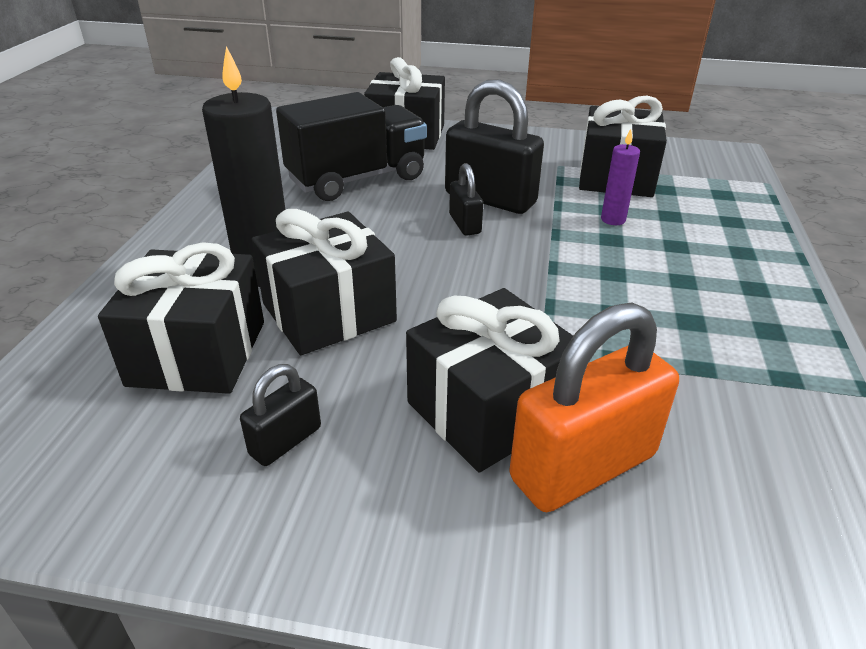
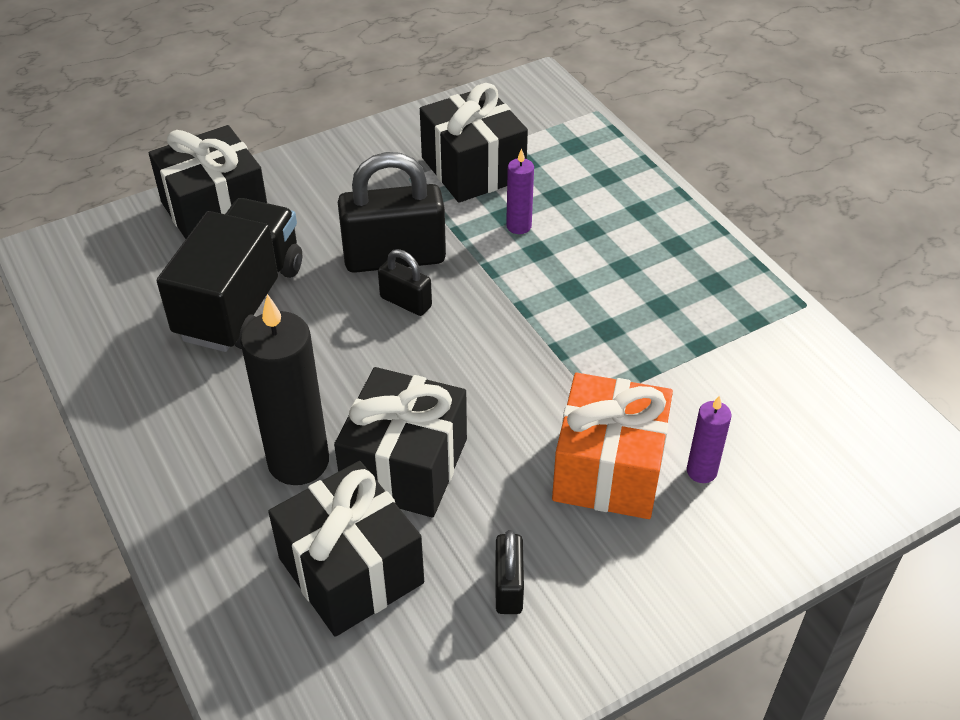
camera: 40 degrees left, 10 degrees up
black gift [406,288,573,472] -> orange gift [552,373,673,519]
orange padlock [509,303,679,512] -> purple candle [687,396,732,483]

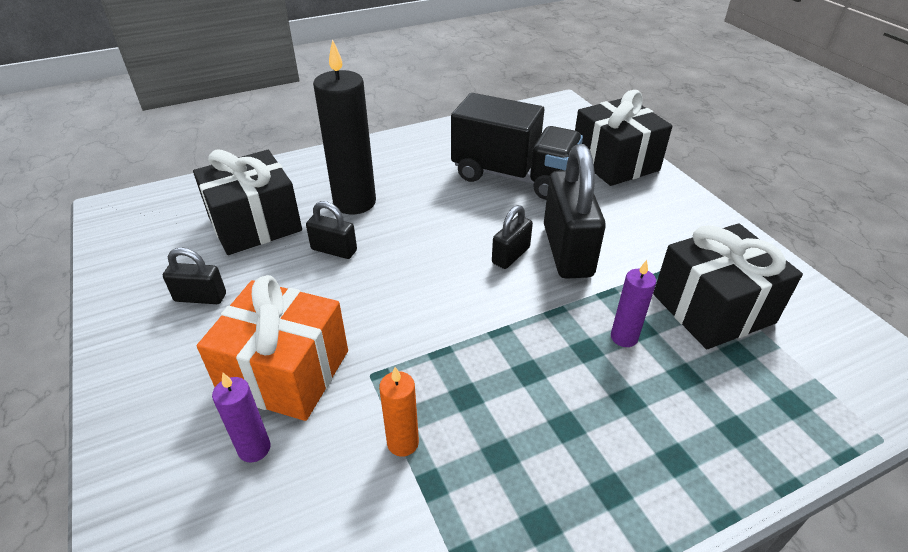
camera: 95 degrees right, 5 degrees down
black gift [334,367,467,517] -> black padlock [306,201,357,259]
none -> orange candle [379,367,419,457]

